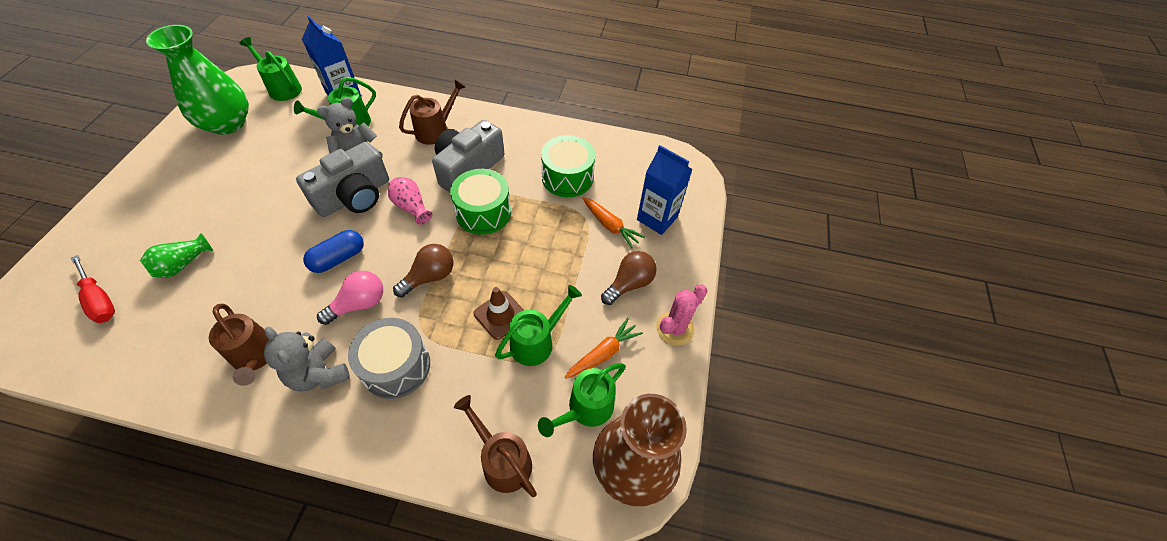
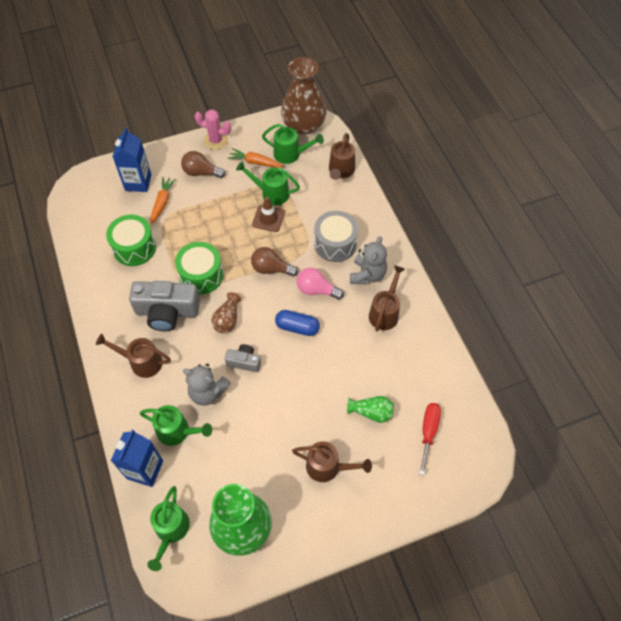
camera: 120 degrees left, 5 degrees up
grey camera [296,142,389,217] -> grey camera [225,344,261,372], size x0.52
pink vase [388,177,432,225] -> brown vase [211,292,241,333]
none -> brown watering can [292,441,372,482]

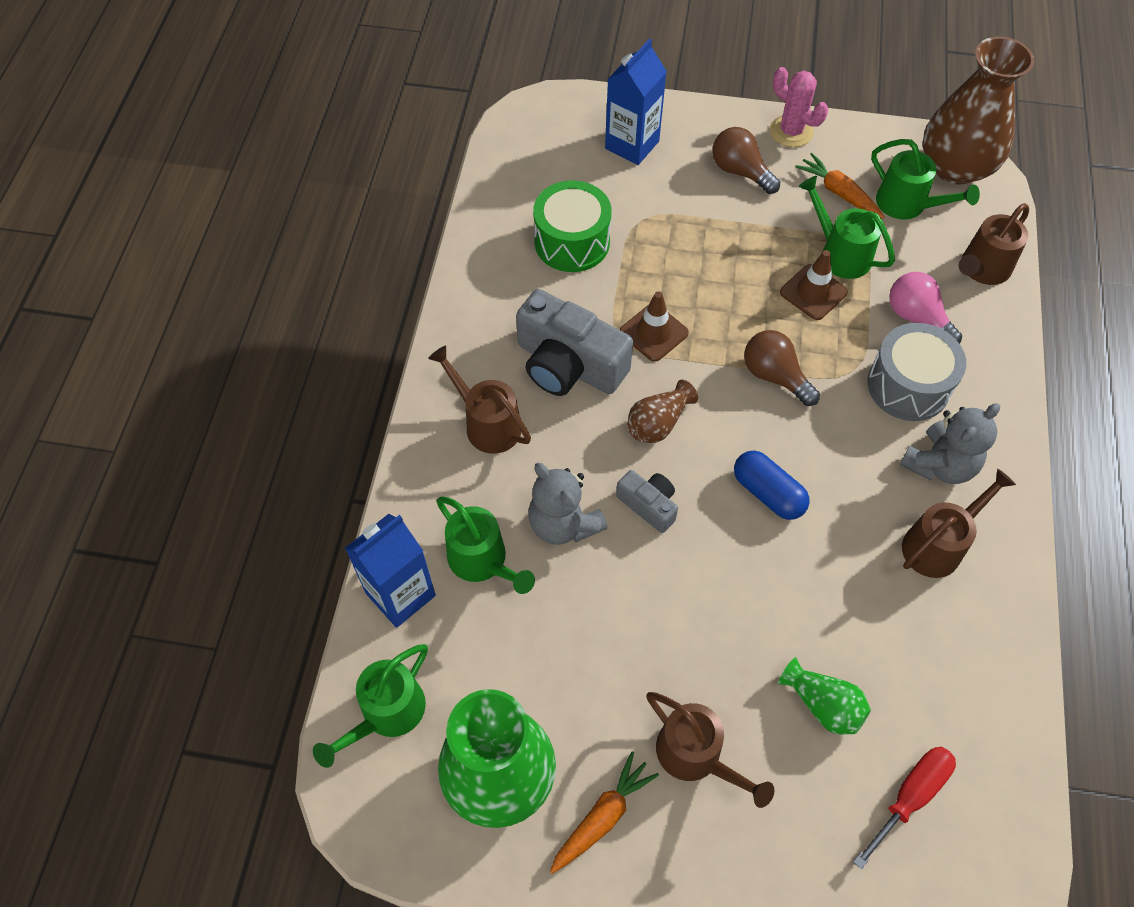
camera: 30 degrees right, 0 degrees up
orange carrot [150,177,176,225] -> orange carrot moved to [550,751,659,874]
green drum [175,242,223,294] -> brown traffic cone [620,291,689,362]
pink light bulb [297,268,344,300] -> pink light bulb moved to [889,272,962,344]

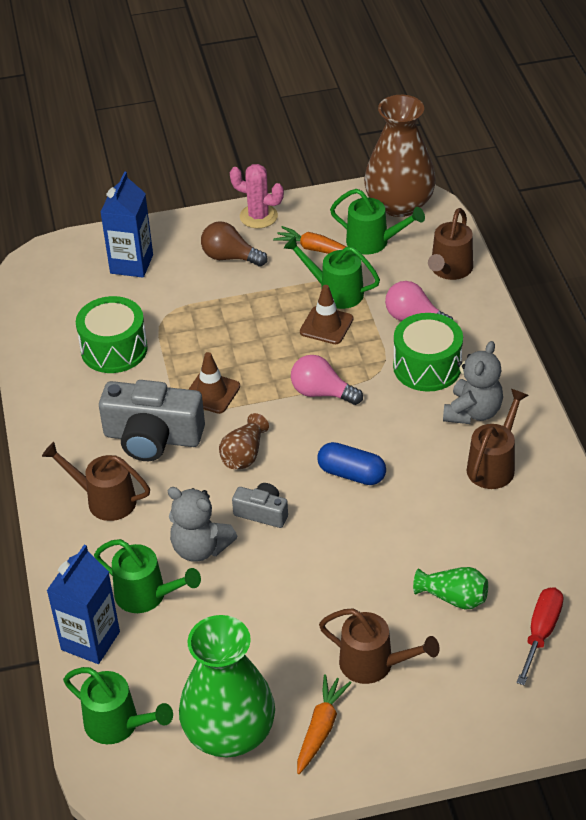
camera: 20 degrees left, 15 degrees down
green watering can [313,644,428,768] -> green watering can turned 75 degrees counterclockwise [63,667,173,744]
brown light bulb [744,330,820,406] -> pink light bulb [291,355,363,405]
grey drum [867,323,966,421] -> green drum [393,313,463,392]

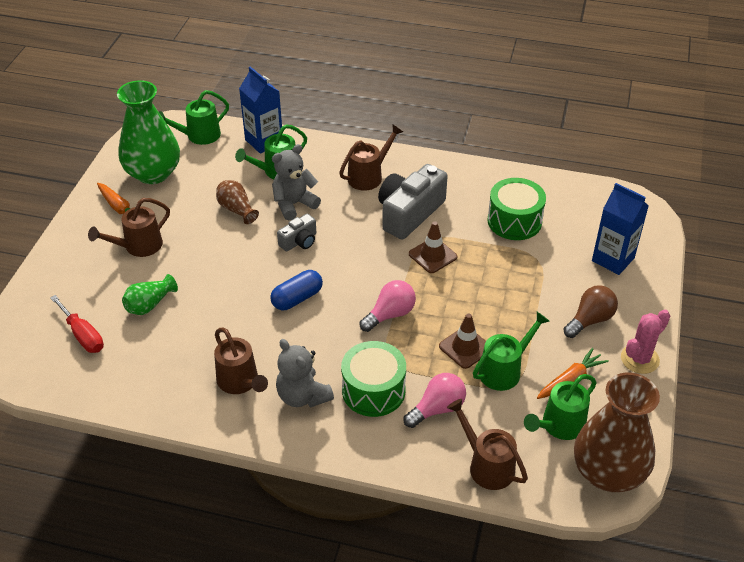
camera: 115 degrees right, 0 degrees up
brown vase [219,413,269,469] -> brown vase moved to [216,180,259,224]

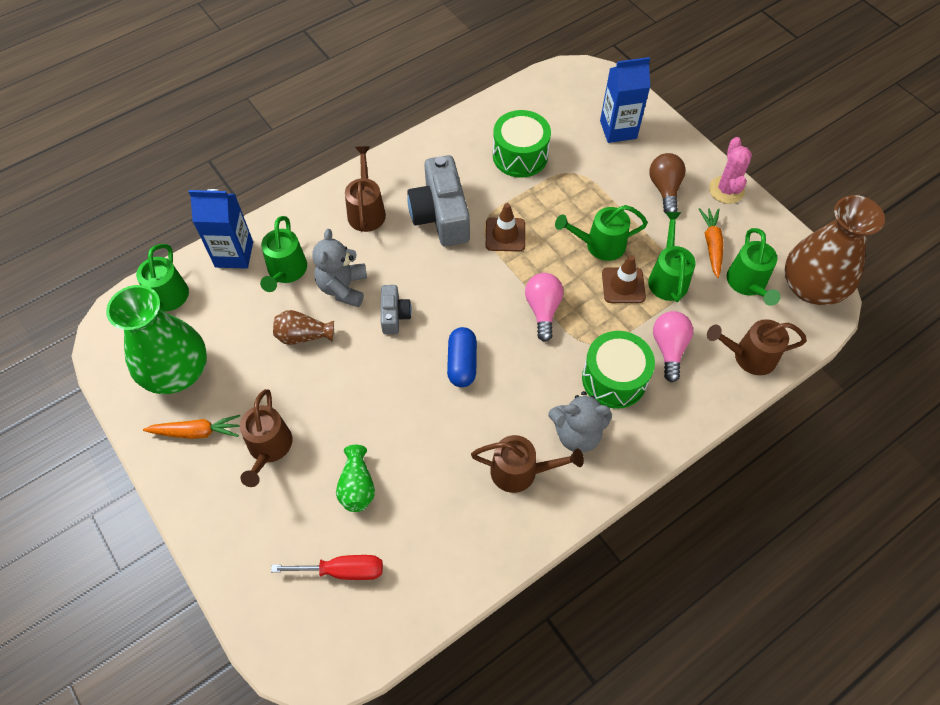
camera: 50 degrees left, 15 degrees up
none -> green watering can [555,205,648,261]

